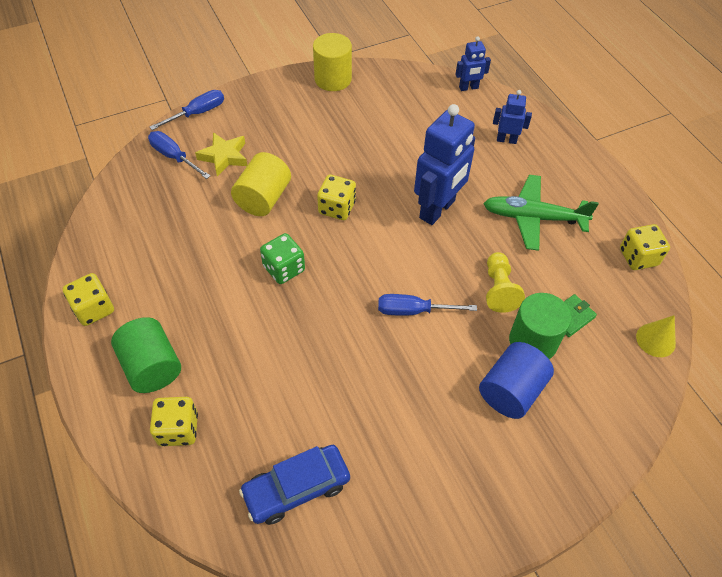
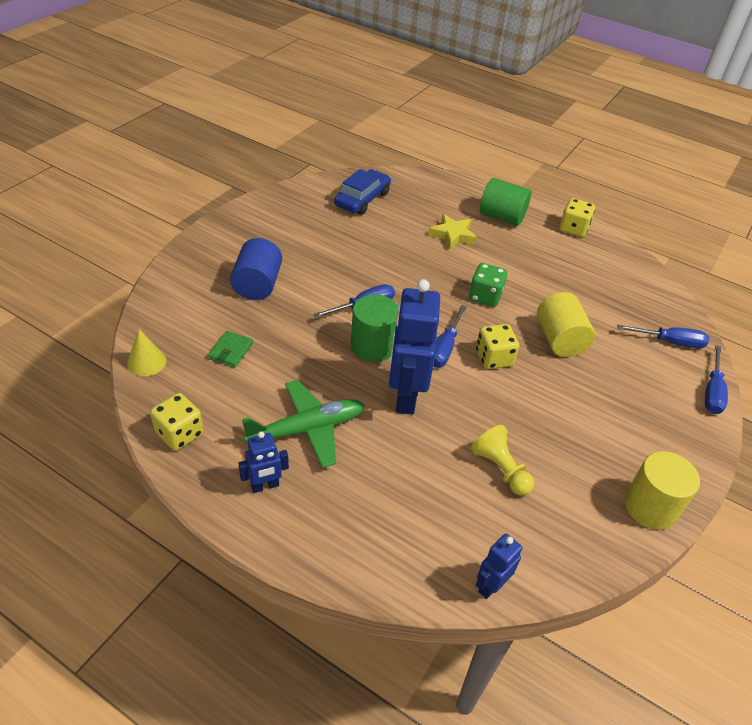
camera: 145 degrees right, 10 degrees down
yellow dice [150,397,198,446] -> none
yellow star [195,132,247,177] -> yellow star moved to [428,214,477,250]
yellow pawn [486,252,525,313] -> yellow pawn moved to [471,425,534,496]
blue robot [493,90,532,144] -> blue robot moved to [238,431,289,493]
green cylinder [509,293,571,359] -> green cylinder moved to [351,295,399,362]
none -> blue screwdriver [433,305,466,368]

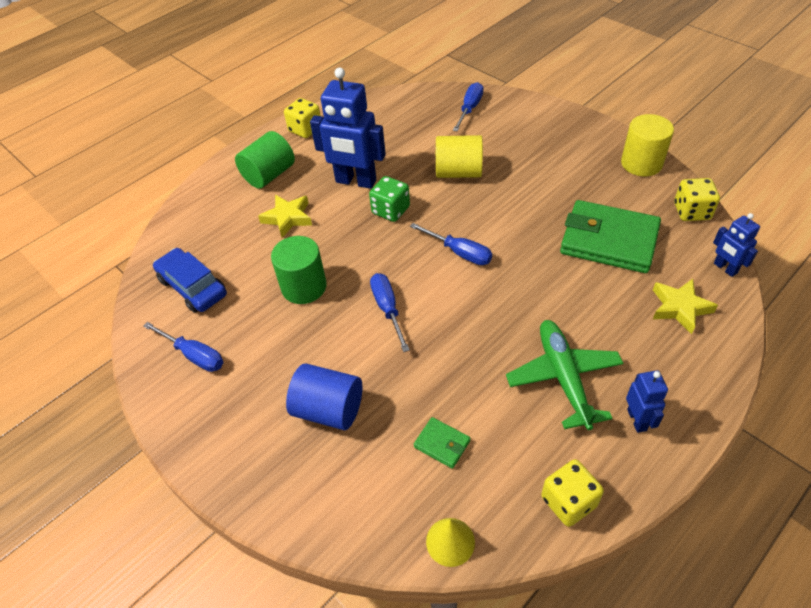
camera: 70 degrees left, 5 degrees up
green cylinder [351,295,399,362] -> green cylinder moved to [271,236,327,304]
blue robot [389,279,440,415] -> blue robot moved to [310,67,386,189]
yellow pawn [471,425,534,496] -> green wallet [560,200,661,273]
yellow dice [476,324,519,369] -> yellow dice moved to [674,178,720,221]
blue screwdriver [705,345,728,414] -> blue screwdriver moved to [143,322,224,372]
none -> yellow star [653,279,718,334]

